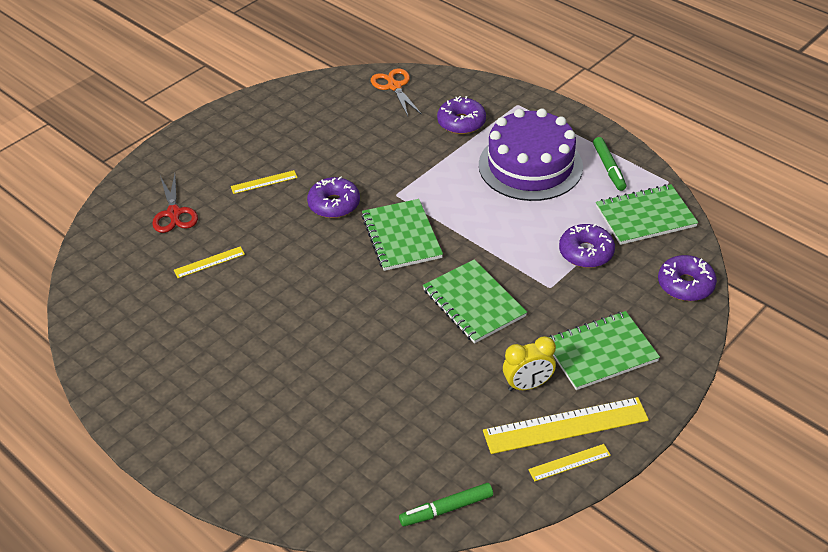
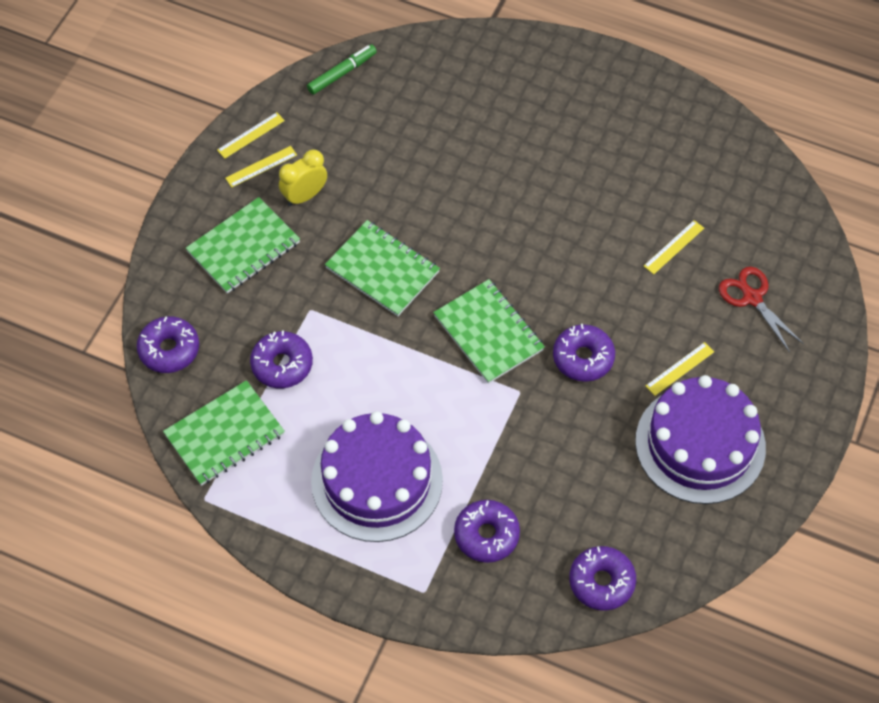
camera: 160 degrees right, 15 degrees up
orange scissors [371,69,422,116] -> purple donut [569,546,636,611]
yellow ruler [483,397,649,454] -> yellow ruler [225,146,297,188], size x0.50
green marker [593,137,626,191] -> none
none -> purple cake [635,375,766,504]

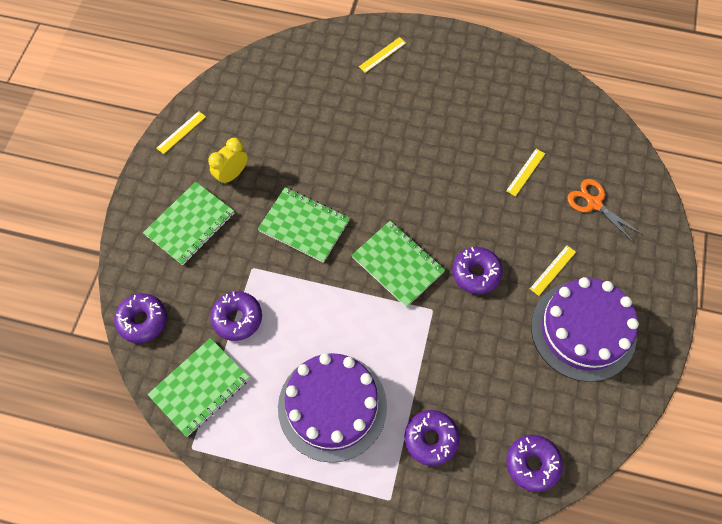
camera: 10 degrees left, 5 degrees up
yellow ruler [225,146,297,188] -> yellow ruler moved to [359,37,406,73]
green marker [307,44,377,95] -> none
red scissors [719,267,804,352] -> orange scissors [567,179,643,243]

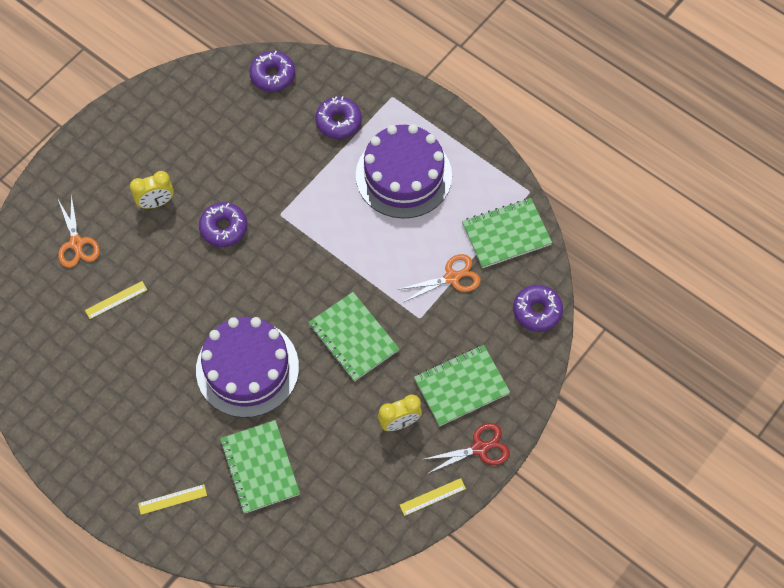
camera: 155 degrees left, 0 degrees up
purple donut [210,291,262,341] -> orange scissors [397,254,481,302]
green notebook [352,221,445,307] -> green notebook moved to [220,420,300,514]
yellow ruler [530,246,576,296] -> yellow clock [130,171,174,209]
purple cake [531,277,639,382] -> purple cake moved to [196,317,299,418]
none -> red scissors [421,423,510,474]

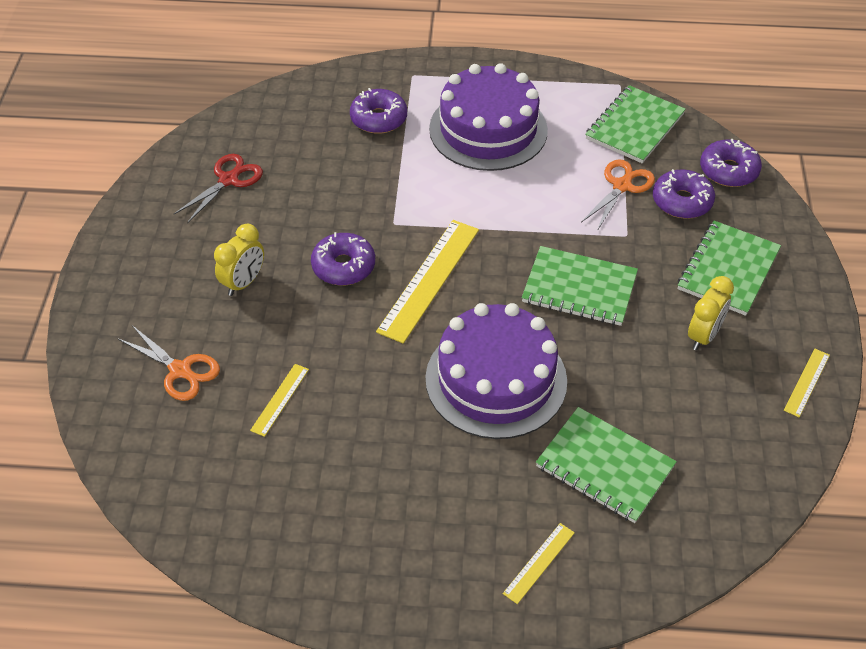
camera: 35 degrees left, 15 degrees down
purple donut [249,51,295,92] -> purple donut moved to [653,169,715,219]
red scissors [421,423,510,474] -> red scissors moved to [173,154,263,224]
none -> yellow ruler [376,220,479,344]

